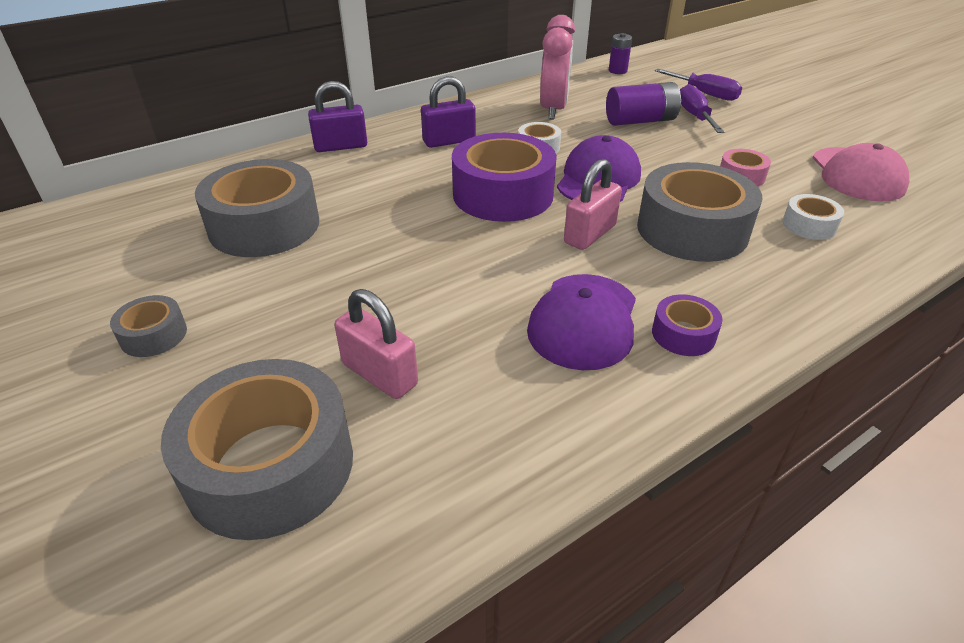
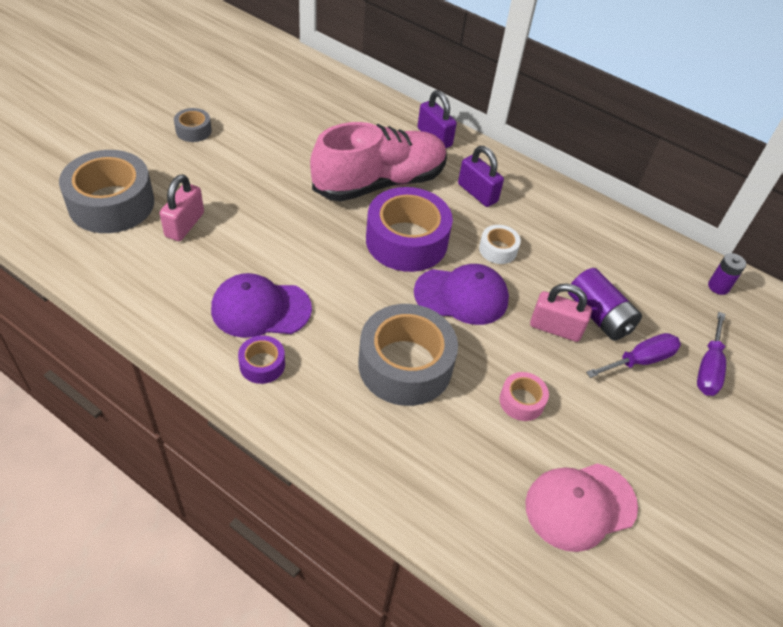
camera: 65 degrees right, 10 degrees up
grey tape [195,159,319,257] -> none
pink clock [540,15,575,120] -> none
pink padlock [564,159,622,250] -> pink padlock moved to [530,283,592,342]
white tape [783,194,844,240] -> none
none -> pink shoe [310,122,447,201]

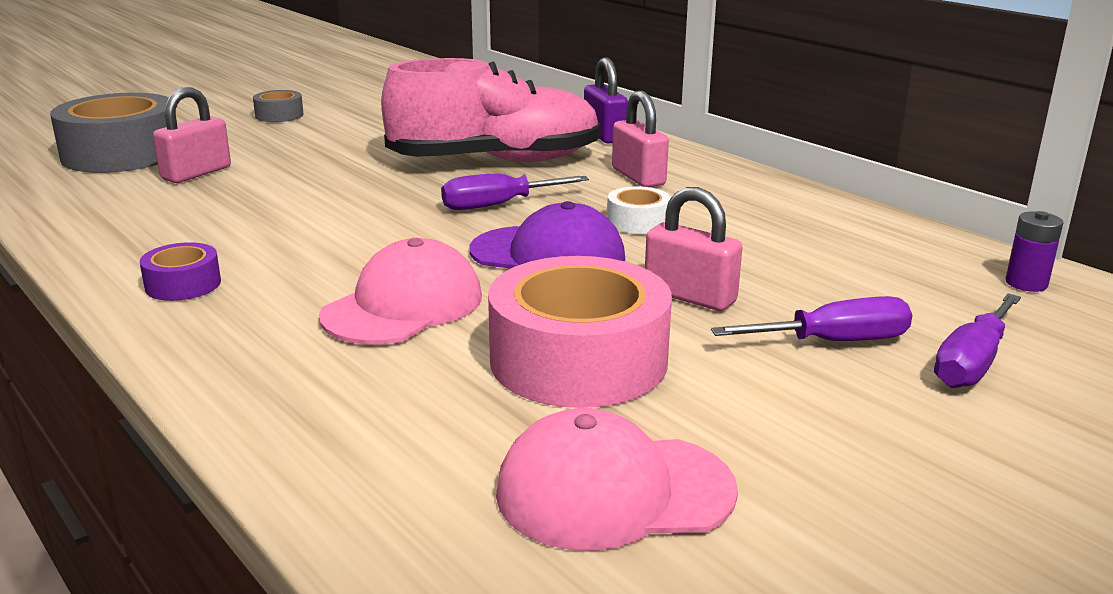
camera: 20 degrees right, 25 degrees down
purple cap [211,273,312,338] -> none
grey tape [358,304,458,406] -> pink cap [319,238,482,345]
purple tape [366,187,453,272] -> purple screwdriver [441,174,589,210]
purple padlock [458,146,504,207] -> pink padlock [612,91,669,187]
pink tape [500,372,549,421] -> pink tape [488,256,672,408], size x2.13
purple battery [568,268,642,341] -> none

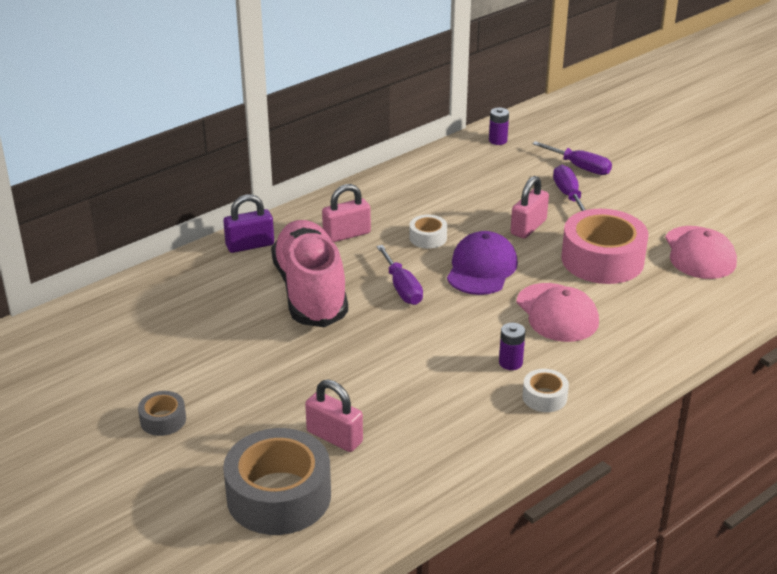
camera: 90 degrees left, 10 degrees up
purple tape [140,242,221,301] -> white tape [523,369,569,412]
pink cap [319,238,482,345] -> pink cap turned 150 degrees counterclockwise [516,283,599,342]
none -> purple battery [499,323,525,370]

